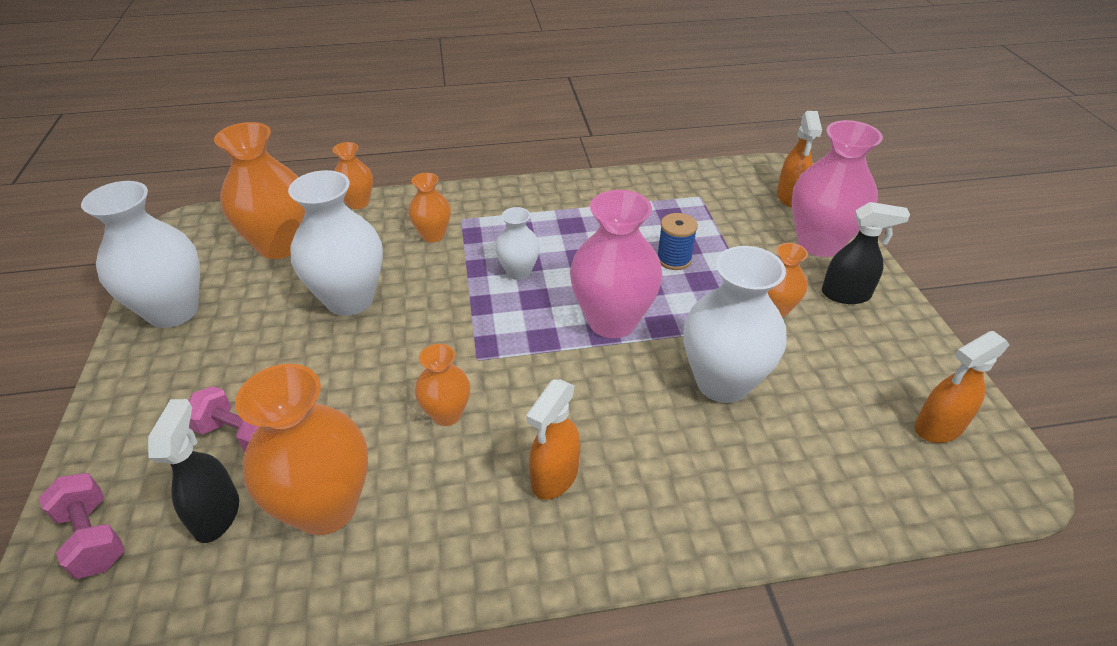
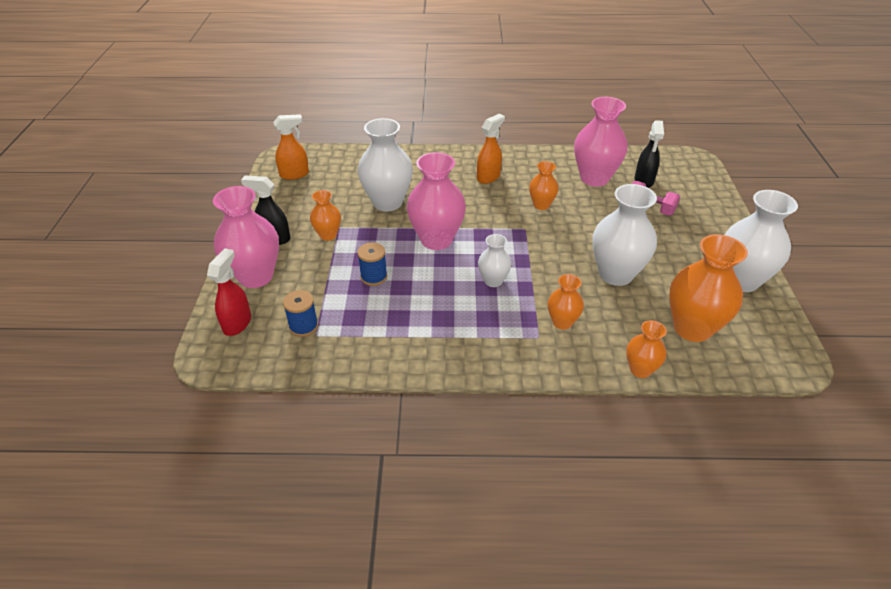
camera: 170 degrees left, 0 degrees up
pink dumbbell [39,473,125,579] -> none
orange vase [235,364,368,535] -> pink vase [574,97,628,187]
orange spray bottle [777,111,822,207] -> red spray bottle [207,248,251,336]
none -> blue spool [283,290,318,337]

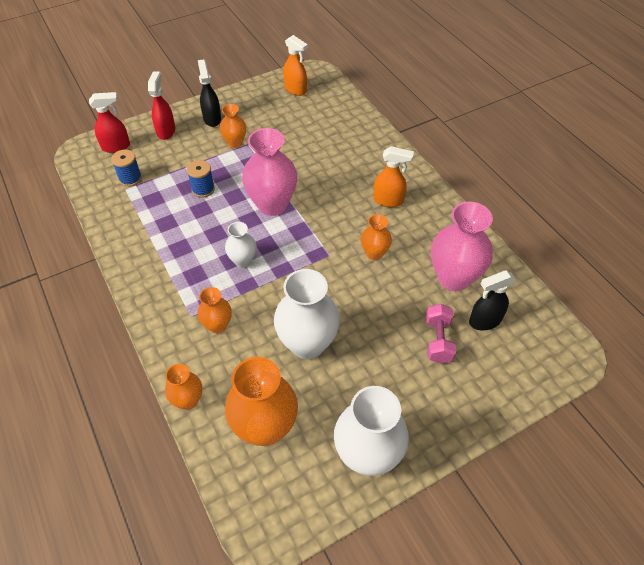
camera: 60 degrees right, 10 degrees up
pink vase [213,186,279,288] -> red spray bottle [148,71,175,140]
white vase [358,118,413,212] -> none

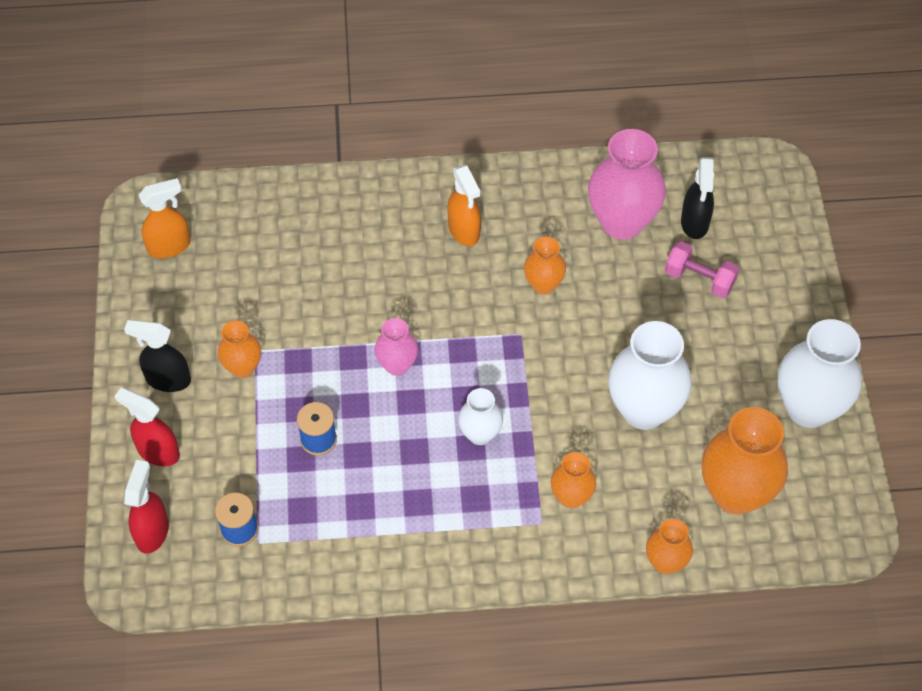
camera: 65 degrees left, 5 degrees up
pink vase [242,128,297,216] -> pink vase [375,318,418,376], size x0.54
orange spray bottle [373,146,414,207] -> orange spray bottle turned 120 degrees clockwise [447,164,481,246]

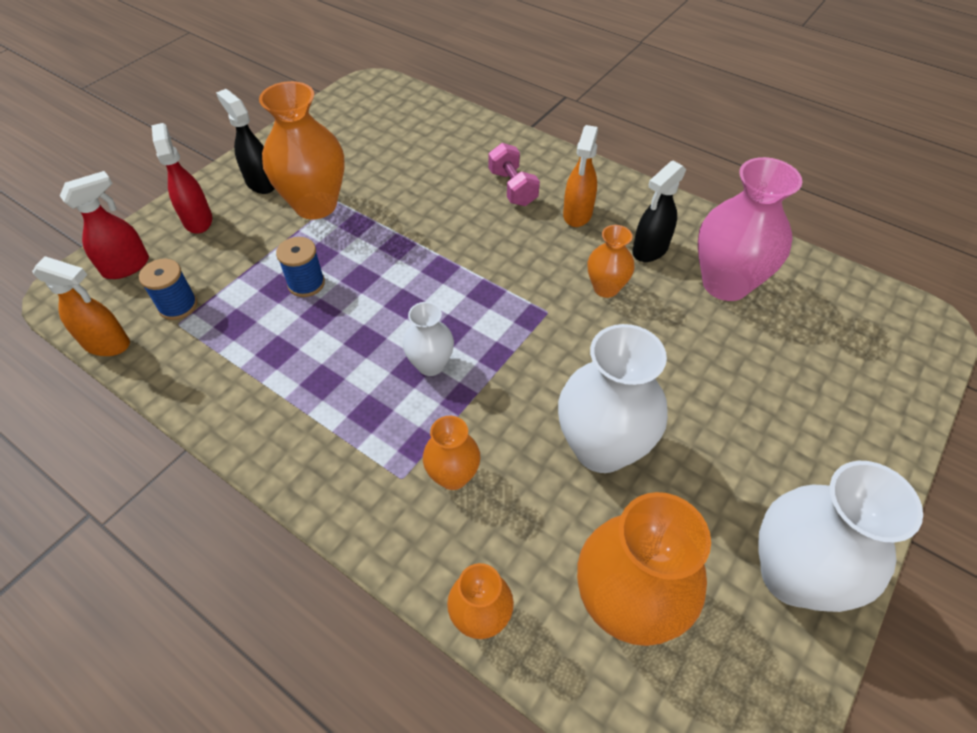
camera: 40 degrees right, 5 degrees down
orange spray bottle [139,178,191,258] -> orange spray bottle moved to [32,256,130,356]
orange vase [218,320,261,378] -> orange vase [259,81,345,219], size x1.85
pink vase [375,318,418,376] -> none
pink dumbbell [665,241,739,298] -> pink dumbbell moved to [488,143,540,206]
black spray bottle [681,157,714,239] -> black spray bottle moved to [632,161,686,262]

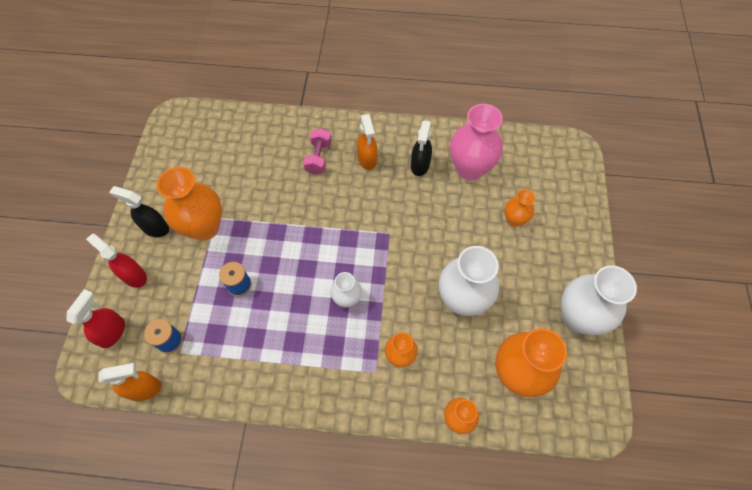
camera: 30 degrees left, 10 degrees up
pink dumbbell [488,143,540,206] -> pink dumbbell turned 60 degrees clockwise [303,128,332,175]
orange vase [588,225,635,298] -> orange vase moved to [504,189,535,227]

